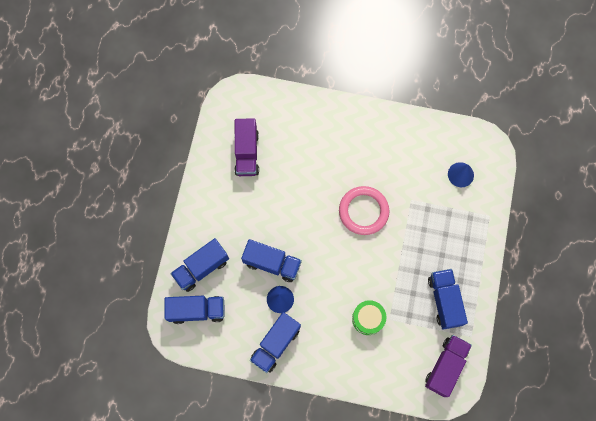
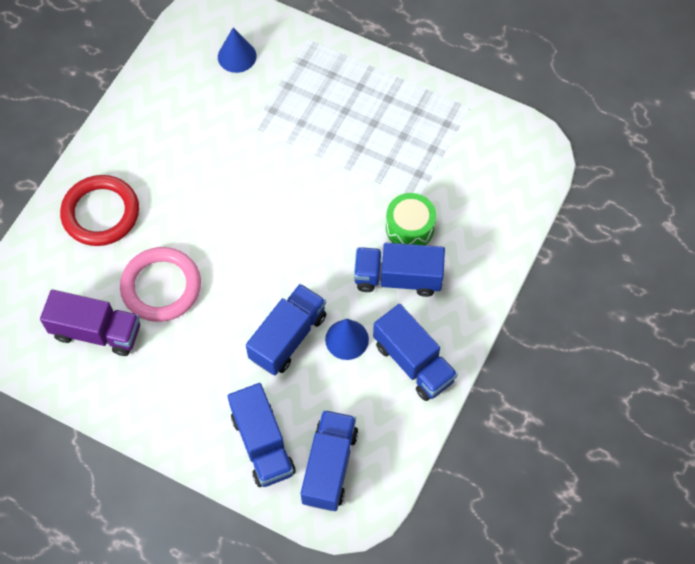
camera: 75 degrees left, 10 degrees down
pink ring [339,186,389,235] -> pink ring moved to [120,247,201,322]
purple truck [425,335,472,397] -> none
blue truck [428,269,468,330] -> blue truck moved to [354,243,445,297]
none -> red ring [60,175,139,246]

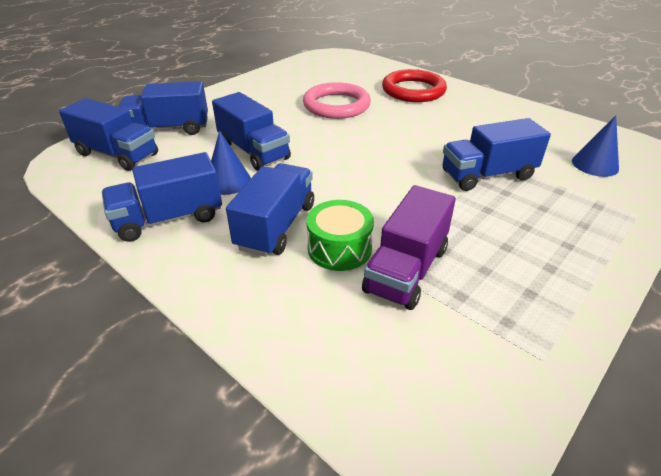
camera: 105 degrees right, 25 degrees down
purple truck [40,289,140,356] -> purple truck moved to [362,185,456,310]
none -> blue truck [443,118,551,191]

